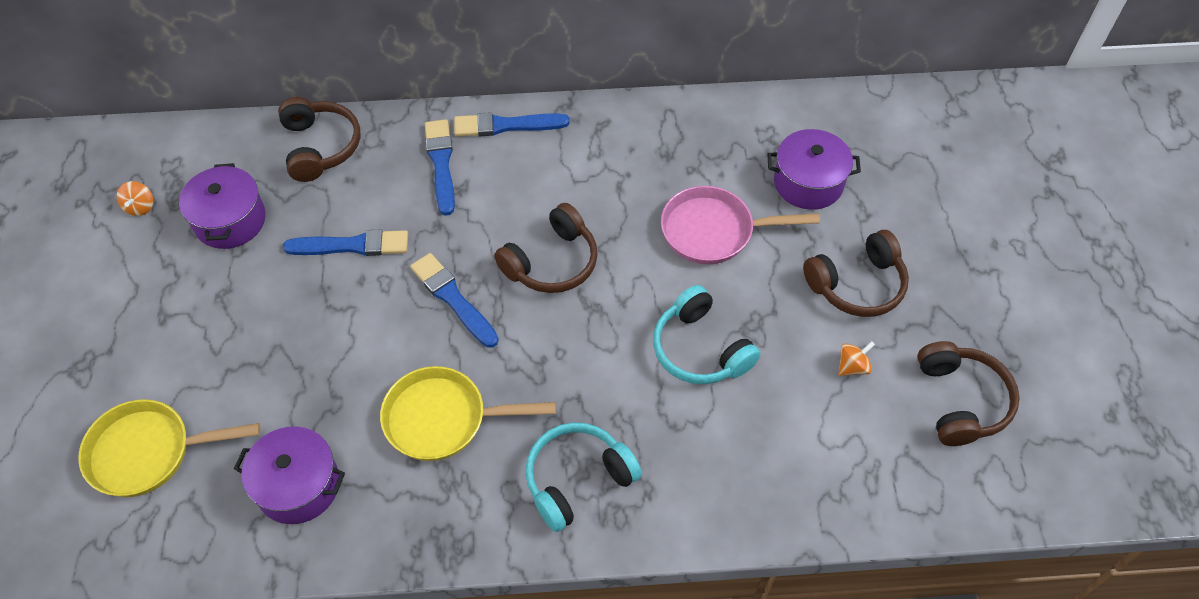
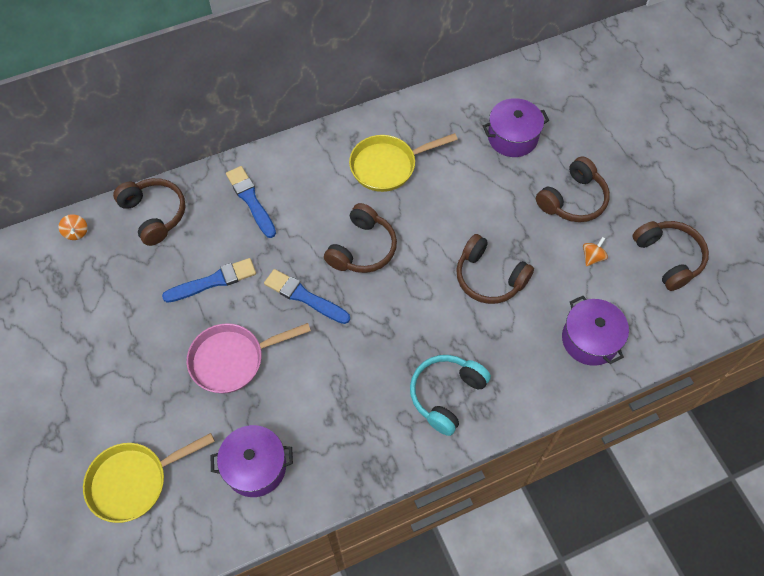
camera: 20 degrees left, 5 degrees up
orange spinning top [117,181,153,216] -> orange spinning top moved to [58,214,88,240]
purple pot [179,163,266,249] -> purple pot moved to [562,296,629,366]
yellow pan [380,366,556,461] -> yellow pan moved to [349,133,458,192]
blue brush [454,112,570,137] -> none
turquoise headphones [653,285,760,384] -> brown headphones [456,234,534,304]
pink pan [661,186,820,264] -> pink pan moved to [187,323,311,393]

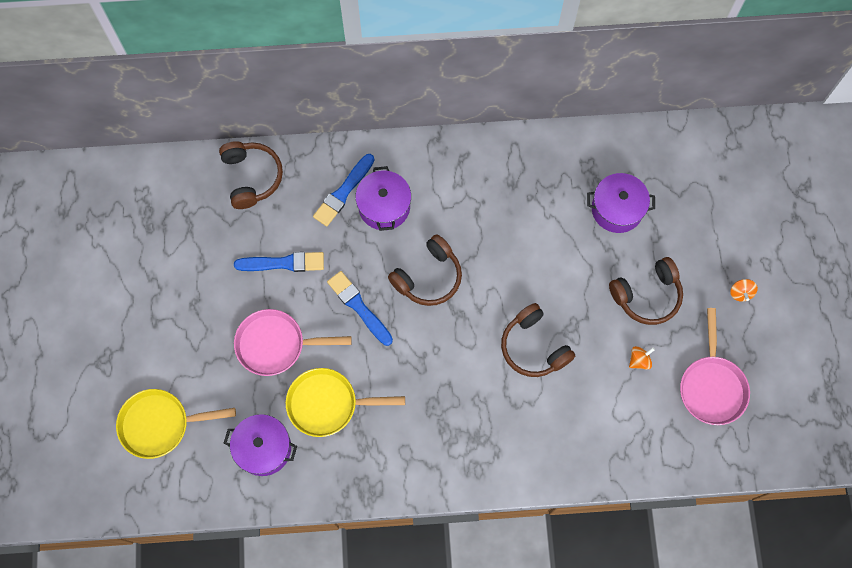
camera: 20 degrees right, 10 degrees up
orange spinning top [58,214,88,240] -> orange spinning top moved to [730,279,758,302]
blue brush [226,166,276,238] -> blue brush turned 135 degrees counterclockwise [313,154,374,226]
yellow pan [349,133,458,192] -> yellow pan moved to [286,368,405,437]
turquoise headphones [410,355,491,436] -> none
purple pot [562,296,629,366] -> purple pot moved to [355,166,411,231]
brown headphones [632,221,709,291] -> pink pan [680,308,750,425]

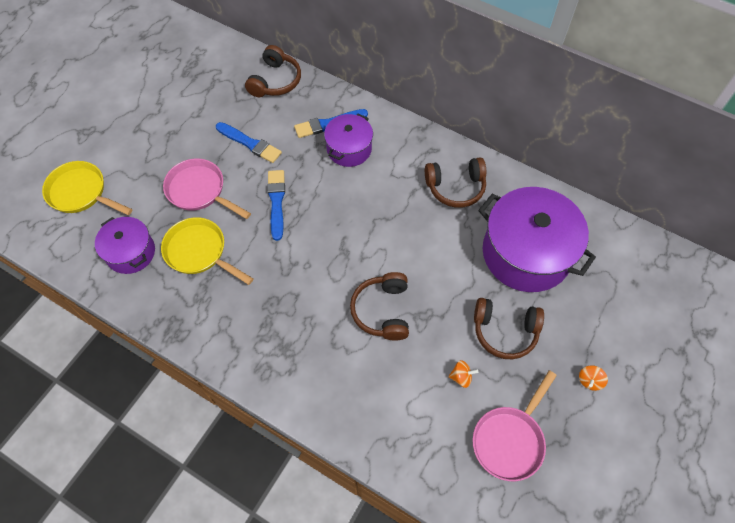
camera: 35 degrees right, 10 degrees down
brown headphones [388,234,462,306] -> brown headphones moved to [425,158,486,208]
purple pot [587,173,655,233] -> purple pot [478,187,596,292], size x1.81

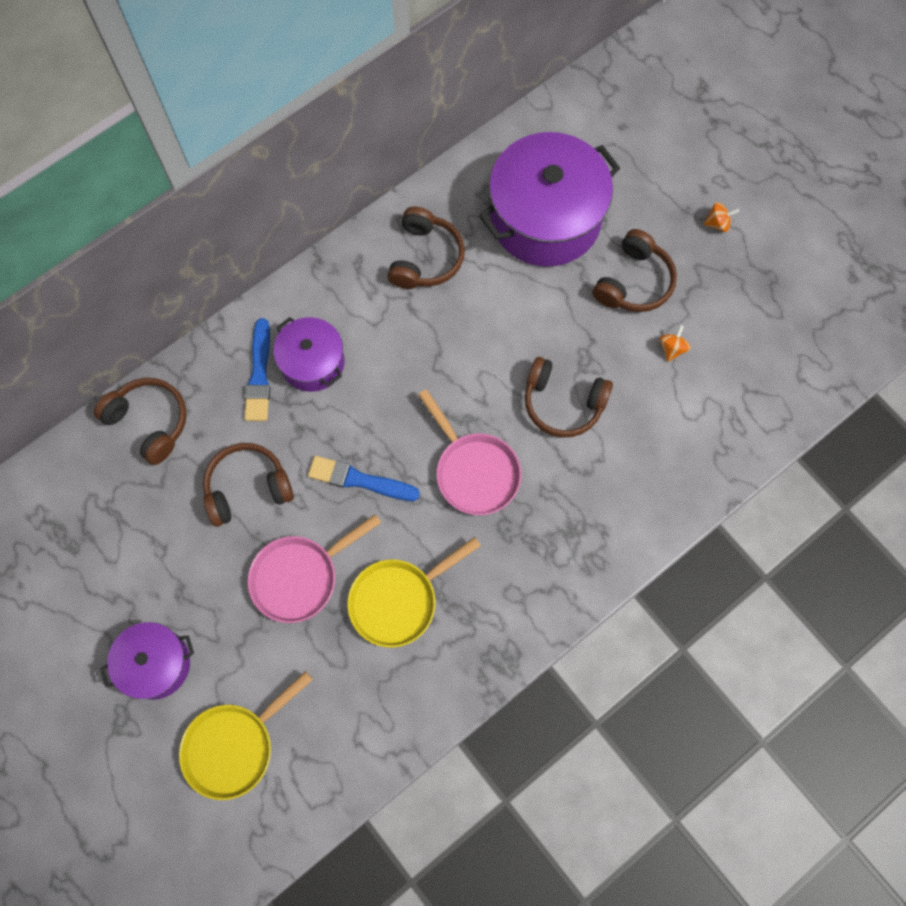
camera: 70 degrees left, 10 degrees up
purple pot [95,217,155,274] -> purple pot moved to [100,622,194,700]
blue brush [216,122,282,163] -> brown headphones [203,443,294,527]
pink pan [473,370,557,481] -> pink pan moved to [418,389,521,515]
orange spinning top [579,365,608,391] -> orange spinning top turned 60 degrees counterclockwise [704,202,739,232]

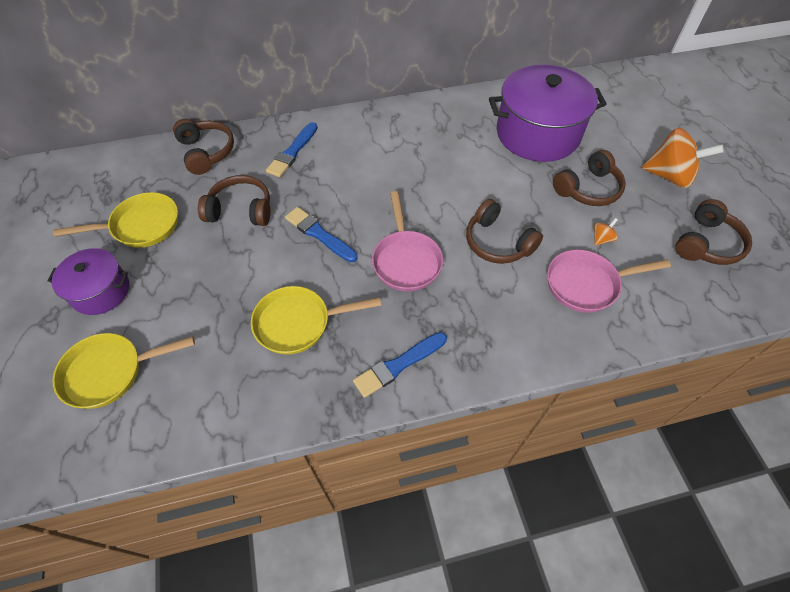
camera: 25 degrees right, 15 degrees down
pink pan [248,514,382,623] -> pink pan moved to [547,249,671,313]
purple pot [273,317,344,392] -> none
brown headphones [388,207,465,289] -> brown headphones moved to [675,199,752,265]
orange spinning top [704,202,739,232] -> orange spinning top [642,128,724,188], size x2.36
none -> yellow pan [53,192,178,248]
none -> blue brush [353,332,447,398]

